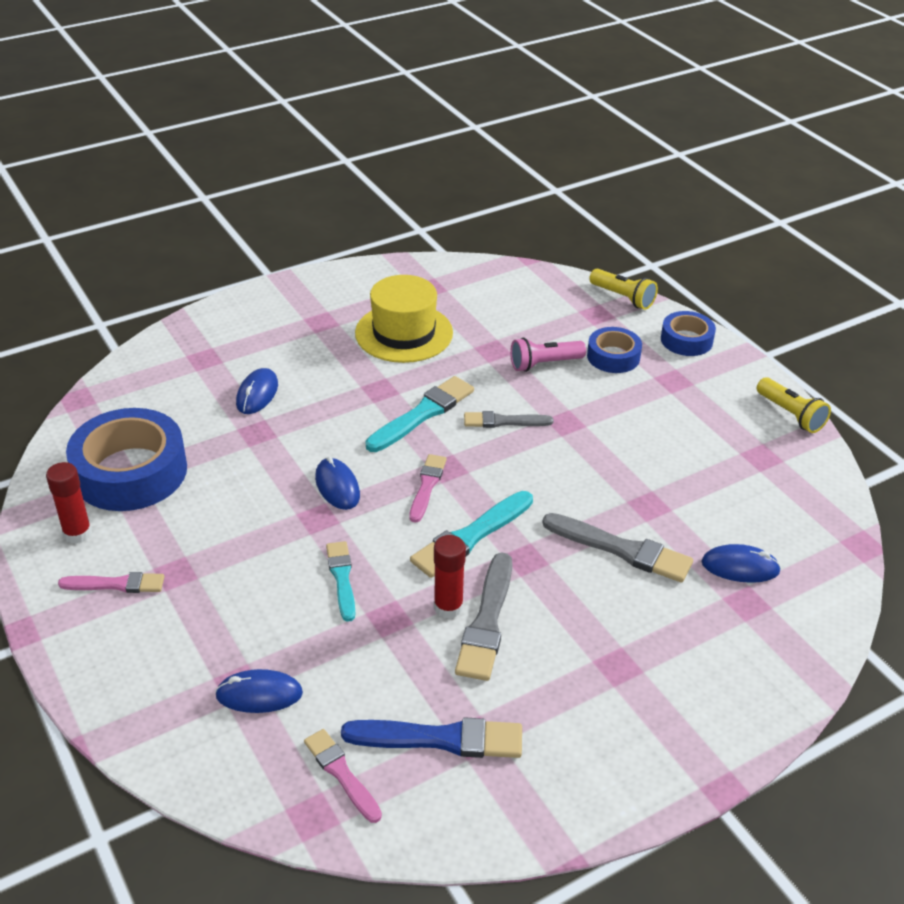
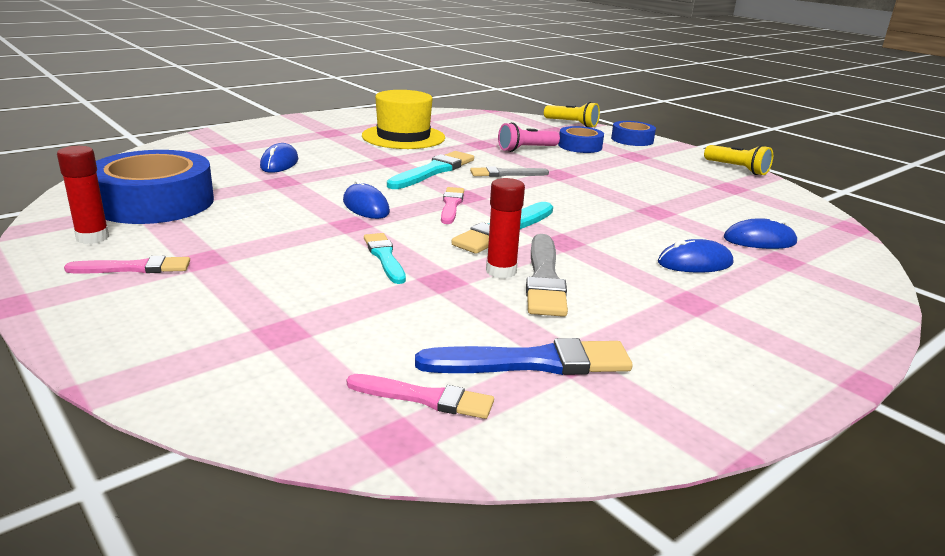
camera: 10 degrees left, 15 degrees down
blue mouse [215,669,303,713] -> blue mouse moved to [658,239,733,272]
pink brush [304,729,382,823] -> pink brush turned 150 degrees clockwise [347,374,494,419]
grey brush [542,513,693,582] -> none

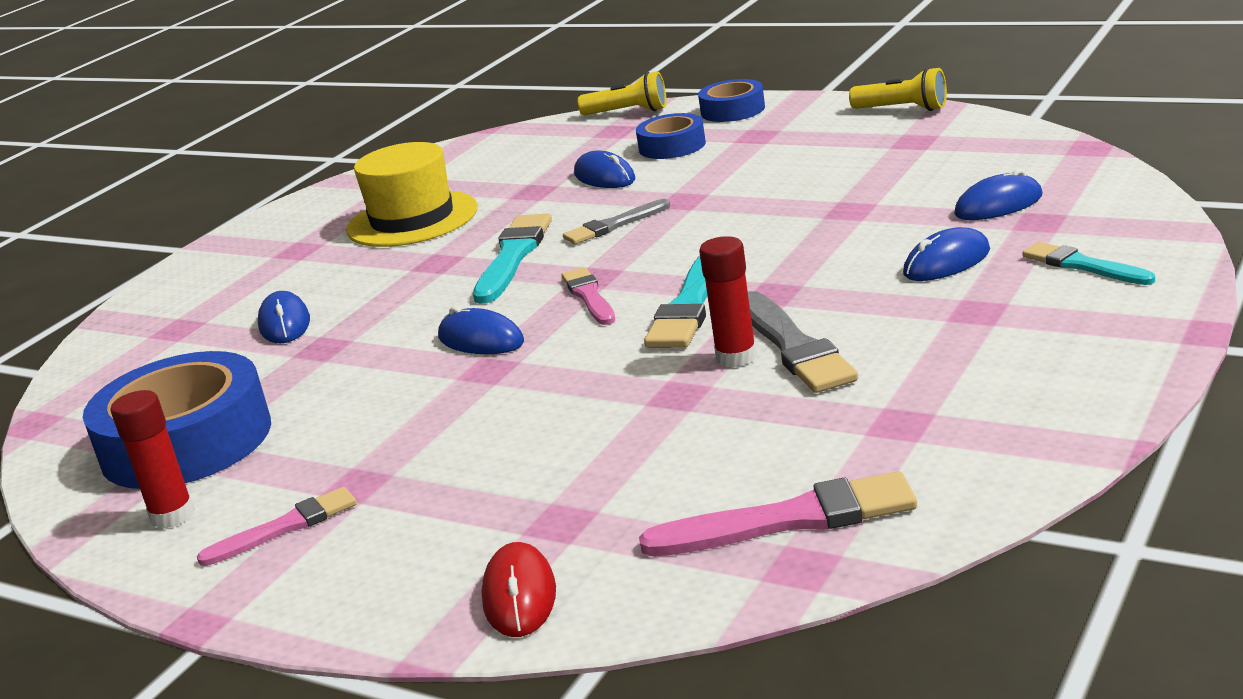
camera: 15 degrees left, 0 degrees up
pink brush [347,374,494,419] -> pink brush [639,471,917,556], size x1.55
turquoise brush [364,233,406,284] -> turquoise brush moved to [1023,242,1155,285]
blue brush [415,338,633,375] -> none
pink flashlight [498,122,560,152] -> blue mouse [574,151,635,188]
none -> red mouse [481,542,556,637]

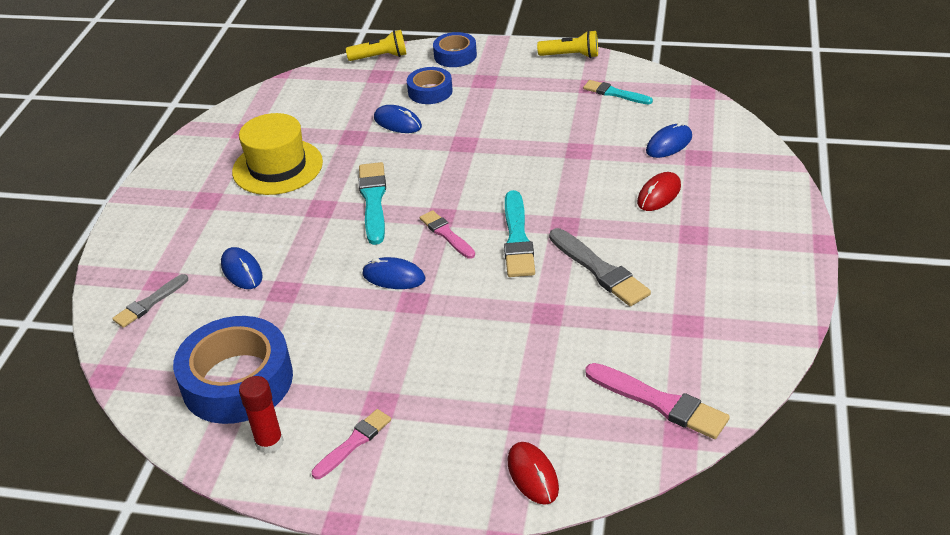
camera: 20 degrees left, 15 degrees up
grey brush [563,199,670,244] -> grey brush moved to [112,274,188,328]
pink brush [639,471,917,556] -> pink brush turned 60 degrees clockwise [585,363,730,439]
red glue stick [699,236,757,368] -> none
blue mouse [903,227,990,281] -> red mouse [637,172,681,211]
turquoise brush [1023,242,1155,285] -> turquoise brush moved to [583,80,653,104]

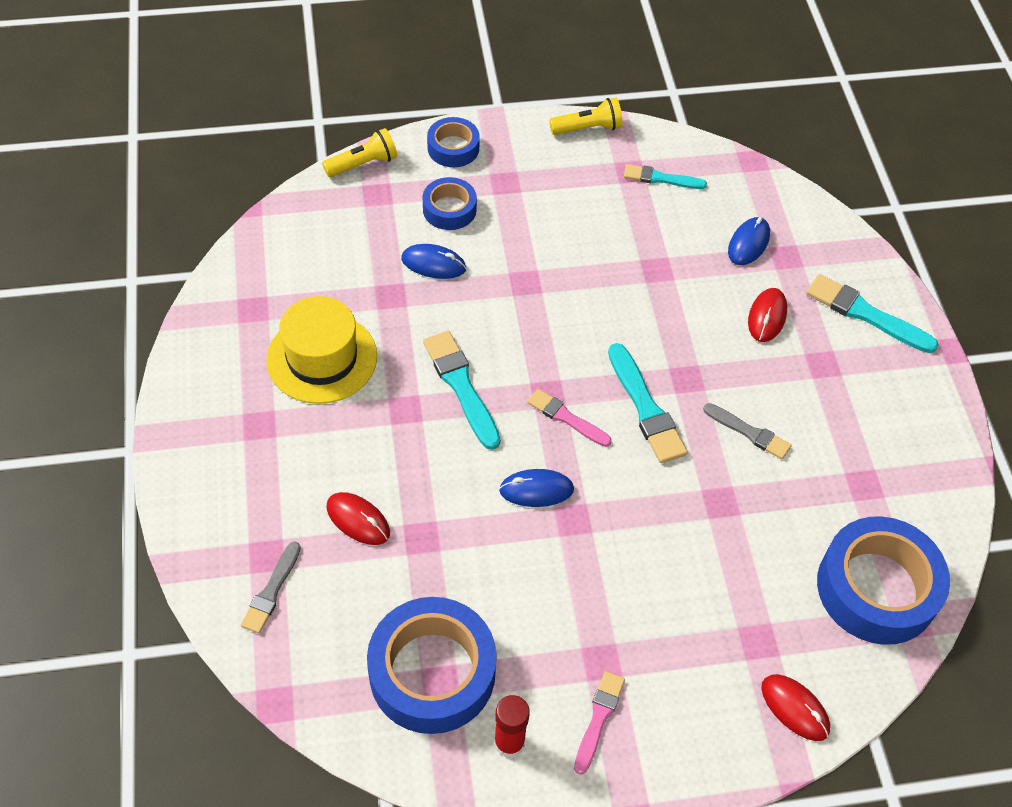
camera: 25 degrees left, 15 degrees up
blue mouse [221,247,263,289] -> red mouse [327,492,390,545]
grey brush [549,228,651,306] -> grey brush [703,403,792,459], size x0.64
pink brush [585,363,730,439] -> blue tape [817,516,950,645]
none -> turquoise brush [806,274,939,353]

